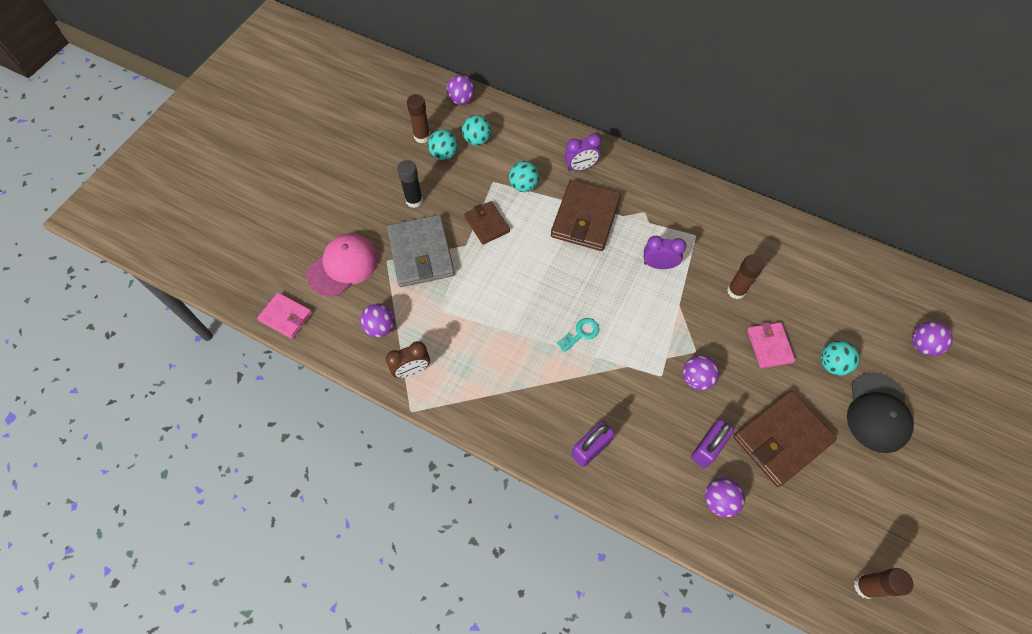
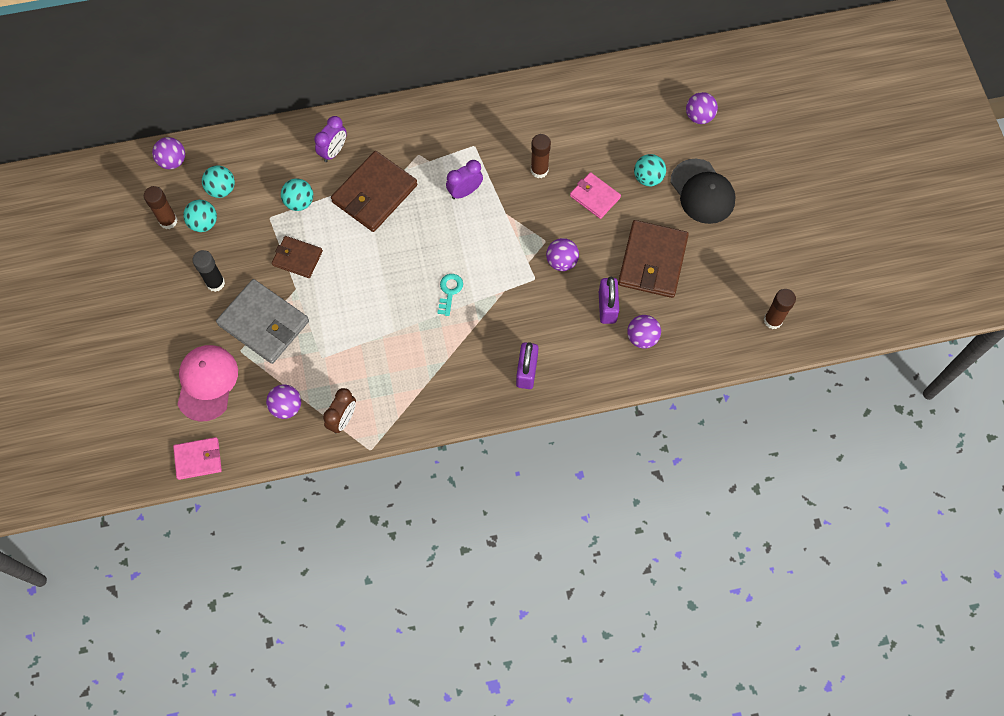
camera: 40 degrees left, 5 degrees up
brown wallet [551,180,621,251] -> brown wallet turned 60 degrees clockwise [331,151,418,232]

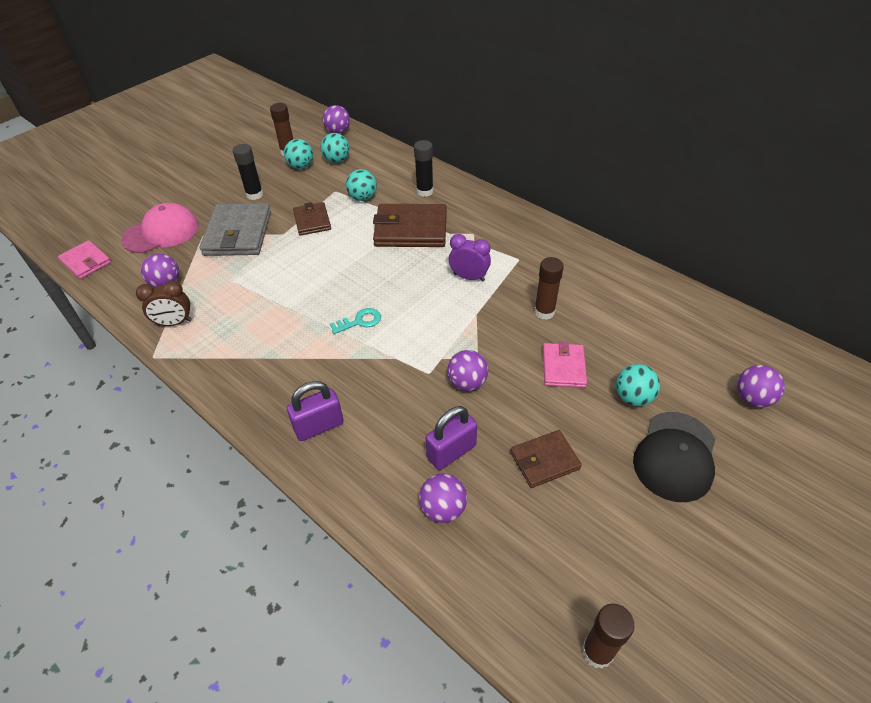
camera: 55 degrees right, 20 degrees down
purple clock [314,116,346,162] -> black glue stick [414,140,433,197]
brown wallet [618,220,689,298] -> brown wallet [510,430,582,488], size x0.58

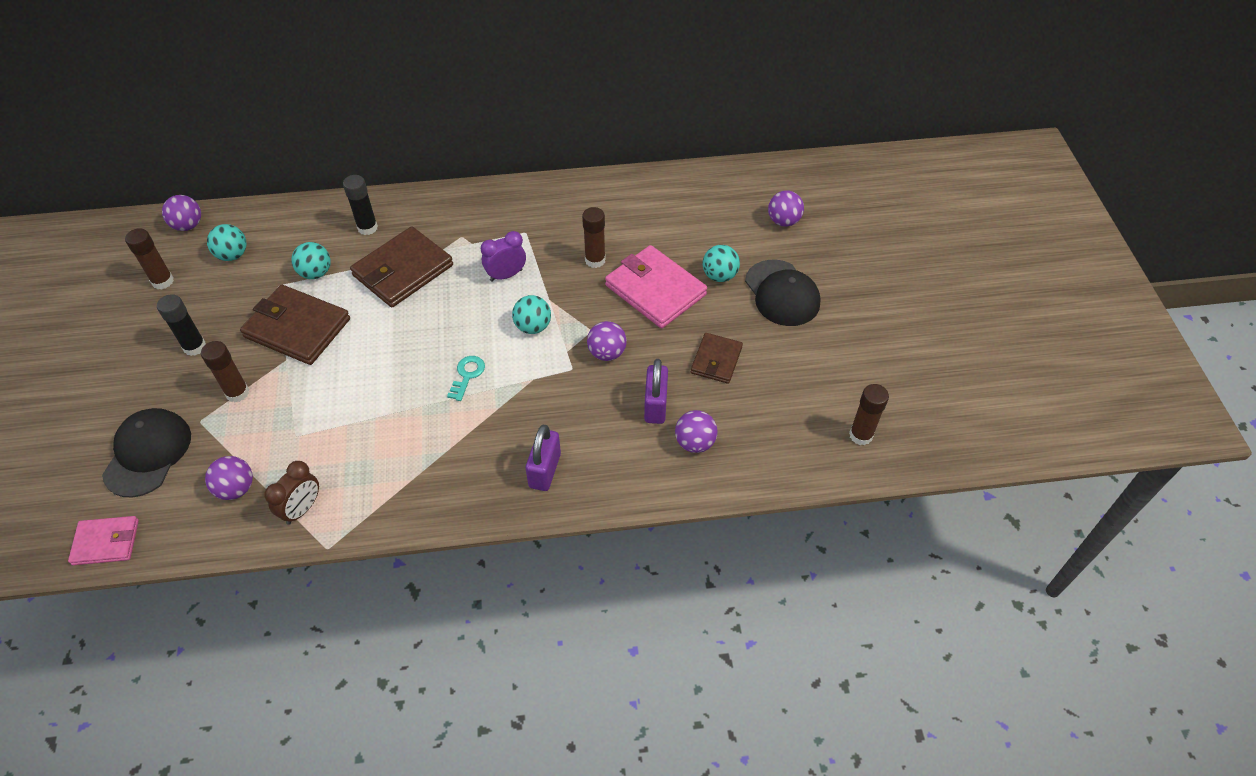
camera: 50 degrees left, 5 degrees up
pink cap [121,203,199,253] -> black cap [102,408,191,497]
grey wallet [200,203,271,256] -> brown glue stick [201,341,249,402]
turquoise ball [284,139,313,169] -> turquoise ball moved to [512,295,551,334]
brown wallet [293,202,331,236] -> brown wallet [240,285,350,365], size x1.72
pink wallet [543,341,587,388] -> pink wallet [605,245,707,328], size x1.72

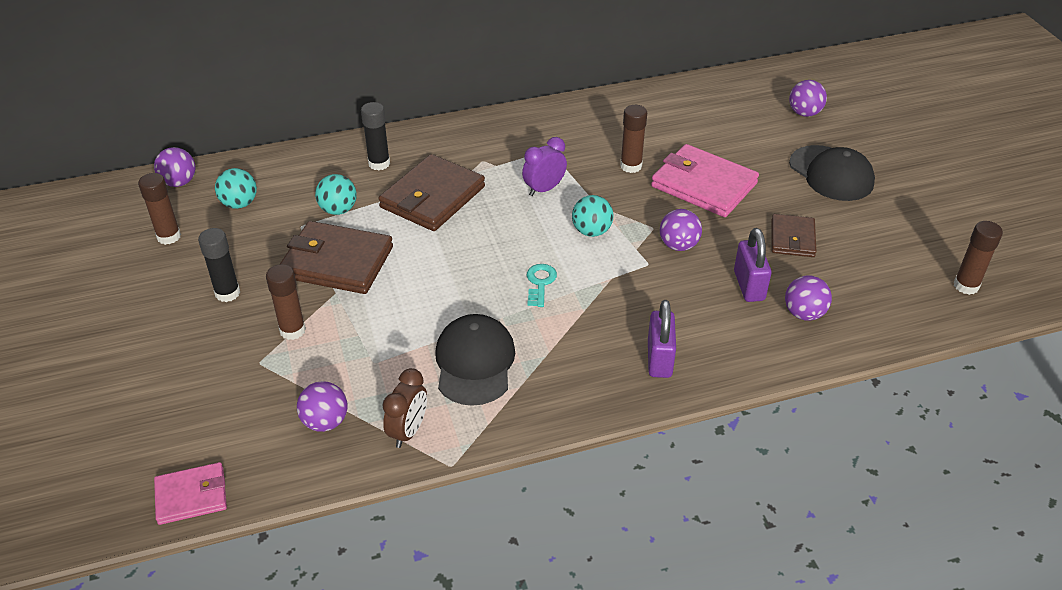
camera: 10 degrees left, 10 degrees down
black cap [102,408,191,497] -> black cap moved to [435,314,515,406]
turquoise ball [703,245,740,282] -> none

